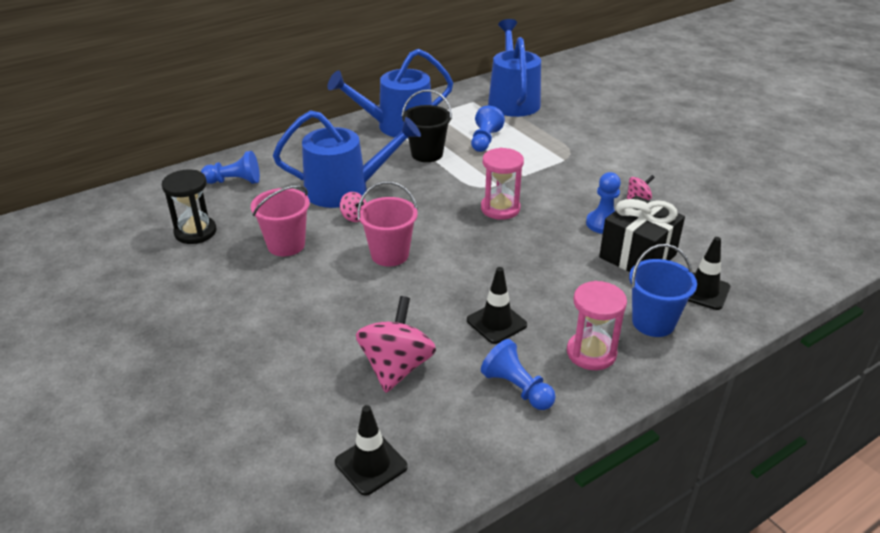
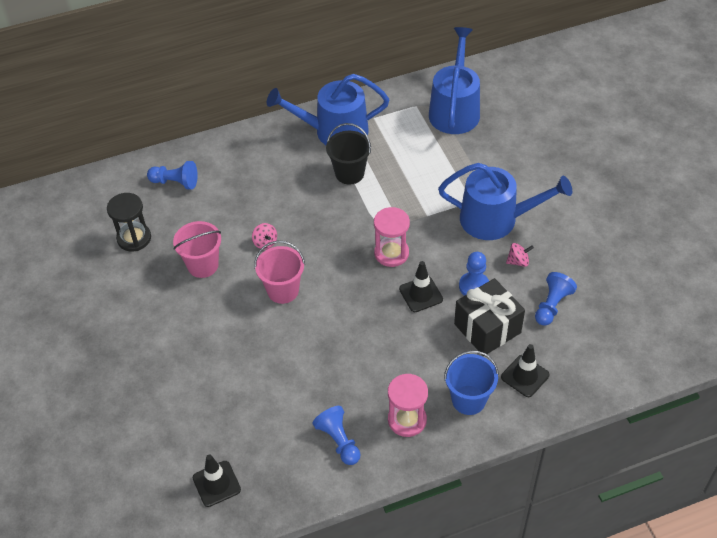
camera: 15 degrees right, 15 degrees up
blue watering can [273,110,421,208] -> blue watering can moved to [438,163,572,240]
pink spinning top [356,296,436,393] -> none
black traffic cone [467,267,527,344] -> black traffic cone moved to [399,261,443,312]
blue pawn [471,106,505,152] -> blue pawn moved to [535,272,577,326]

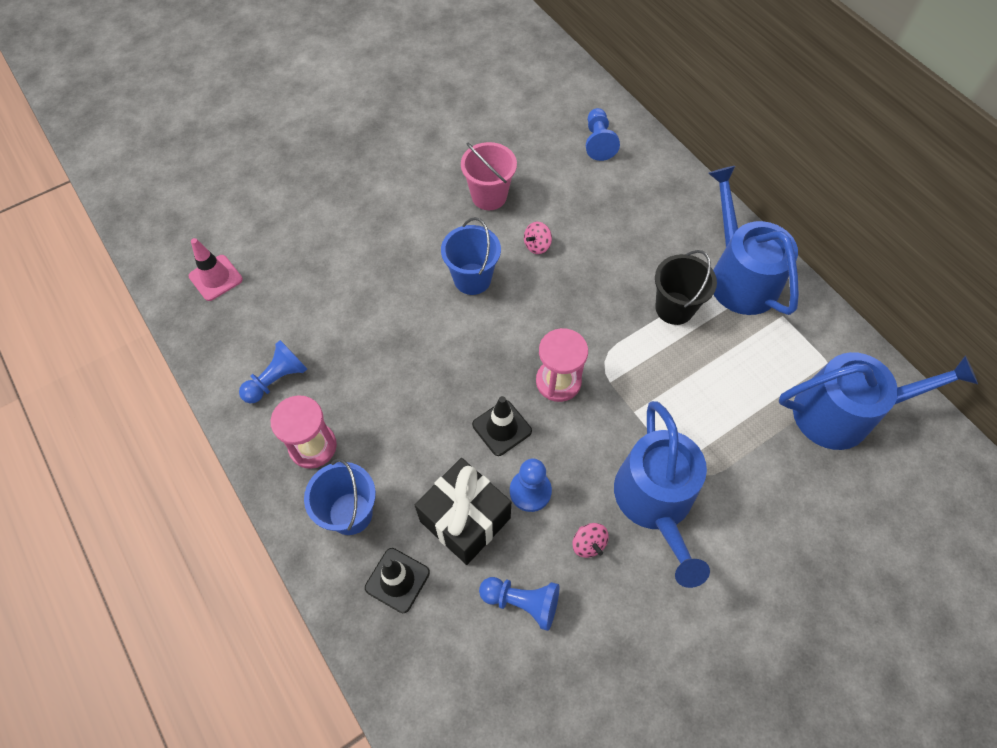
camera: 75 degrees right, 10 degrees up
black hourglass [107,193,151,252] -> none
black traffic cone [193,454,241,507] -> pink traffic cone [188,238,243,301]
pink bucket [254,241,305,304] -> blue bucket [441,217,501,295]

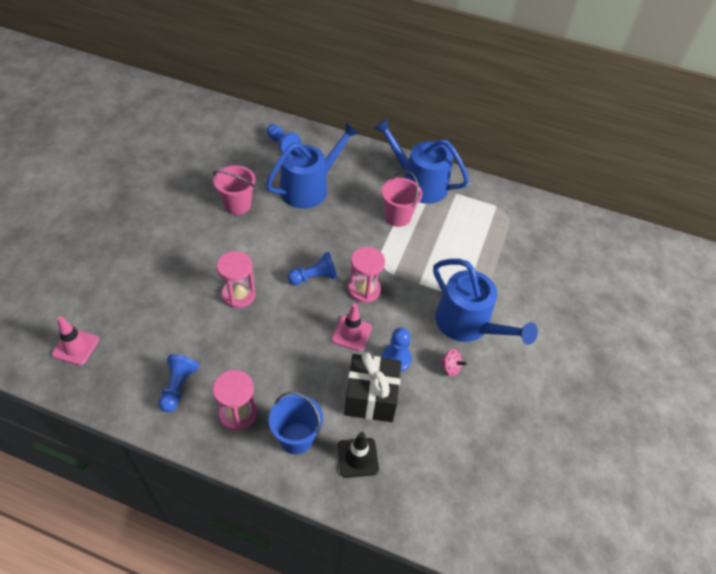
camera: 40 degrees left, 10 degrees down
blue bucket [441,217,501,295] -> none
black traffic cone [472,396,532,456] -> pink traffic cone [332,303,372,351]
blue pawn [479,577,559,631] -> blue pawn moved to [287,252,337,285]
pink spinning top [524,222,552,254] -> none
black bucket [655,250,717,325] -> pink bucket [381,171,422,227]
blue watering can [779,352,978,450] -> blue watering can moved to [266,123,359,209]
none -> pink hourglass [217,251,255,308]

